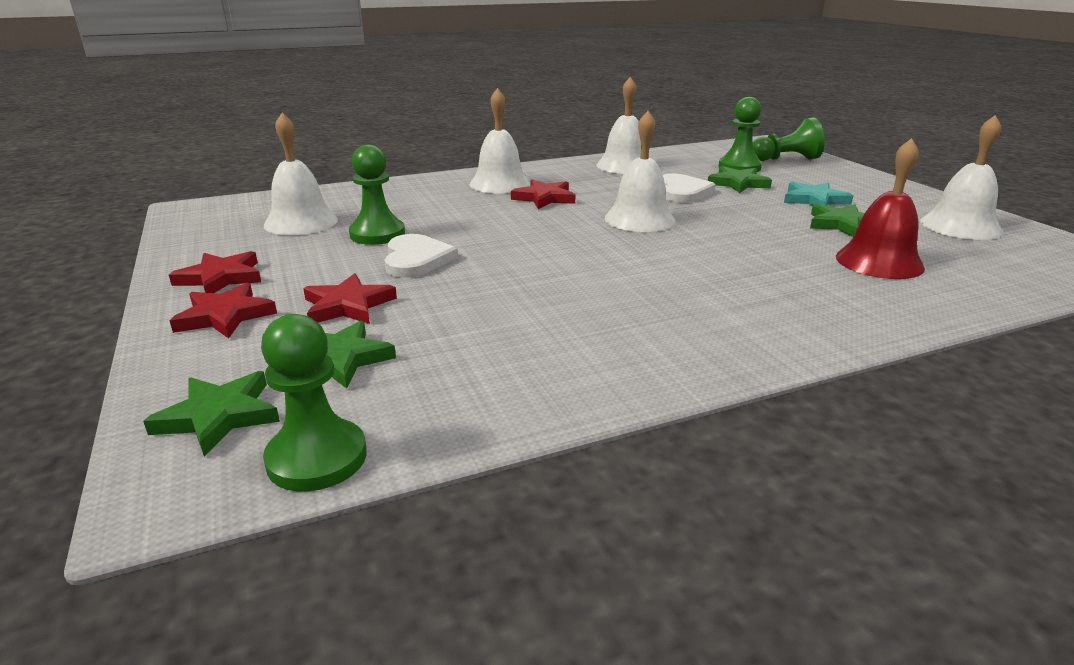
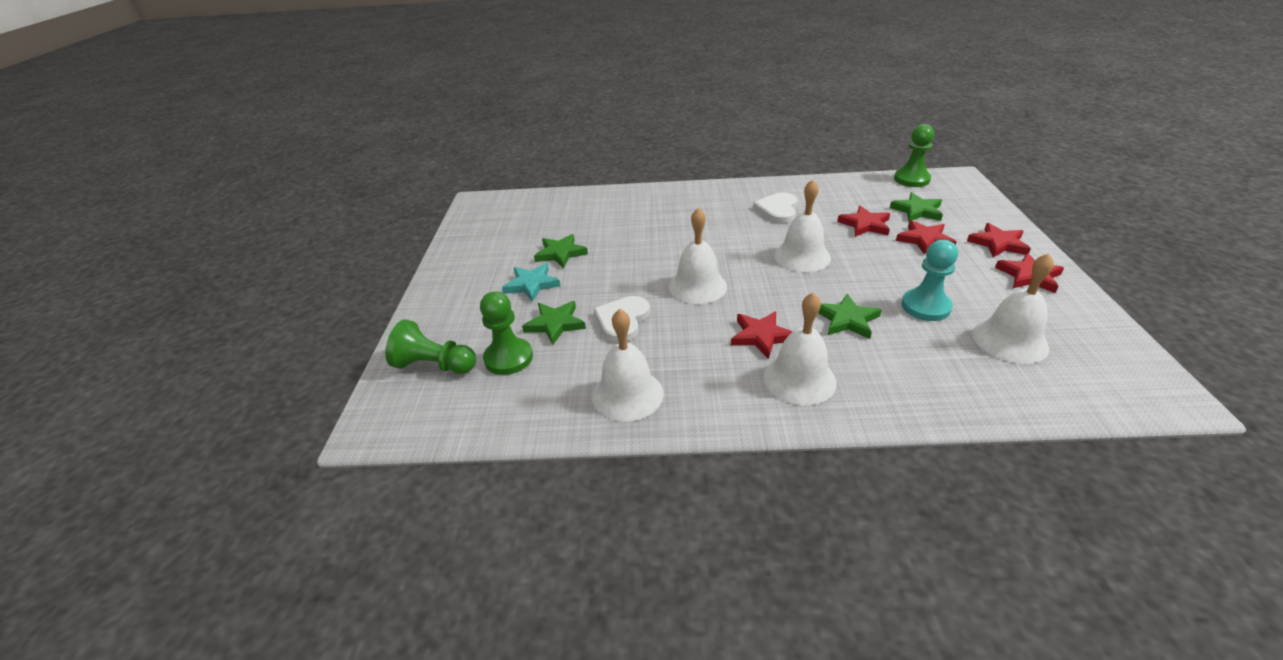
camera: 155 degrees left, 10 degrees up
green star [143,371,280,457] -> green star moved to [818,294,882,339]
green pawn [349,145,405,245] -> turquoise pawn [901,240,958,321]
white heart [385,234,458,278] -> white heart moved to [753,192,798,223]
red bell [836,138,925,279] -> none
white bell [920,115,1002,240] -> white bell moved to [774,179,831,272]
none -> red star [837,206,890,237]

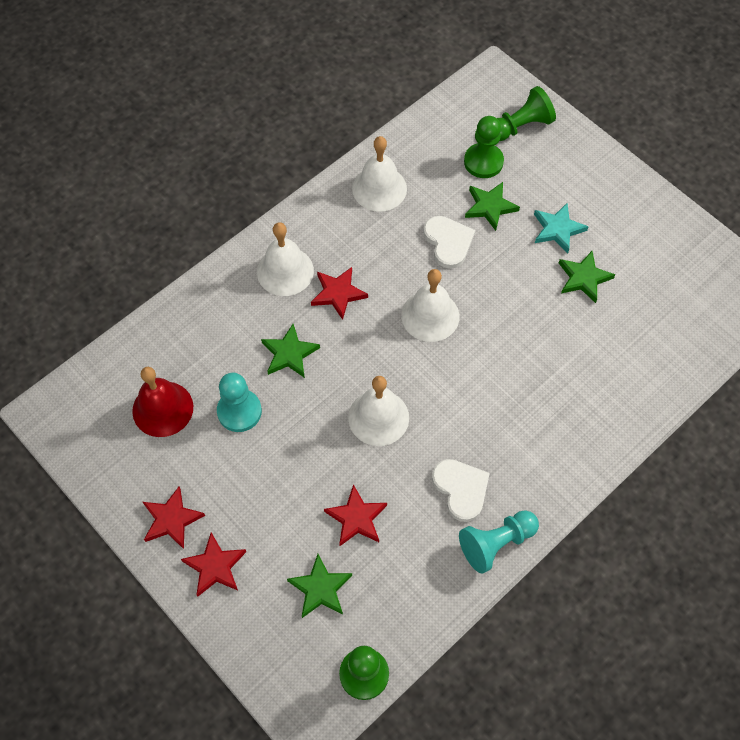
camera: 135 degrees right, 25 degrees up
red star [896,220,956,255] -> none
white bell [973,253,1054,364] -> red bell [132,367,193,437]
none -> turquoise pawn [459,510,539,574]

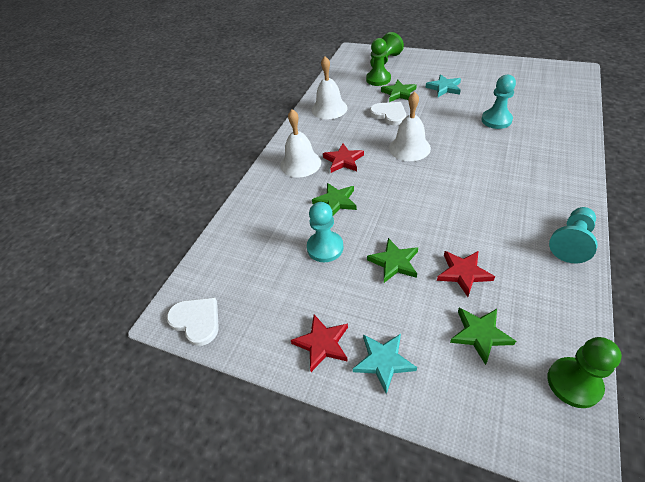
camera: 20 degrees left, 15 degrees down
red bell [132,367,193,437] -> none
red star [181,532,246,597] -> turquoise star [353,334,417,394]
white bell [348,376,409,446] -> none
white heart [432,459,490,522] -> white heart moved to [167,297,219,346]
green star [559,251,616,303] -> green star moved to [367,238,418,283]
none -> turquoise pawn [482,74,516,129]

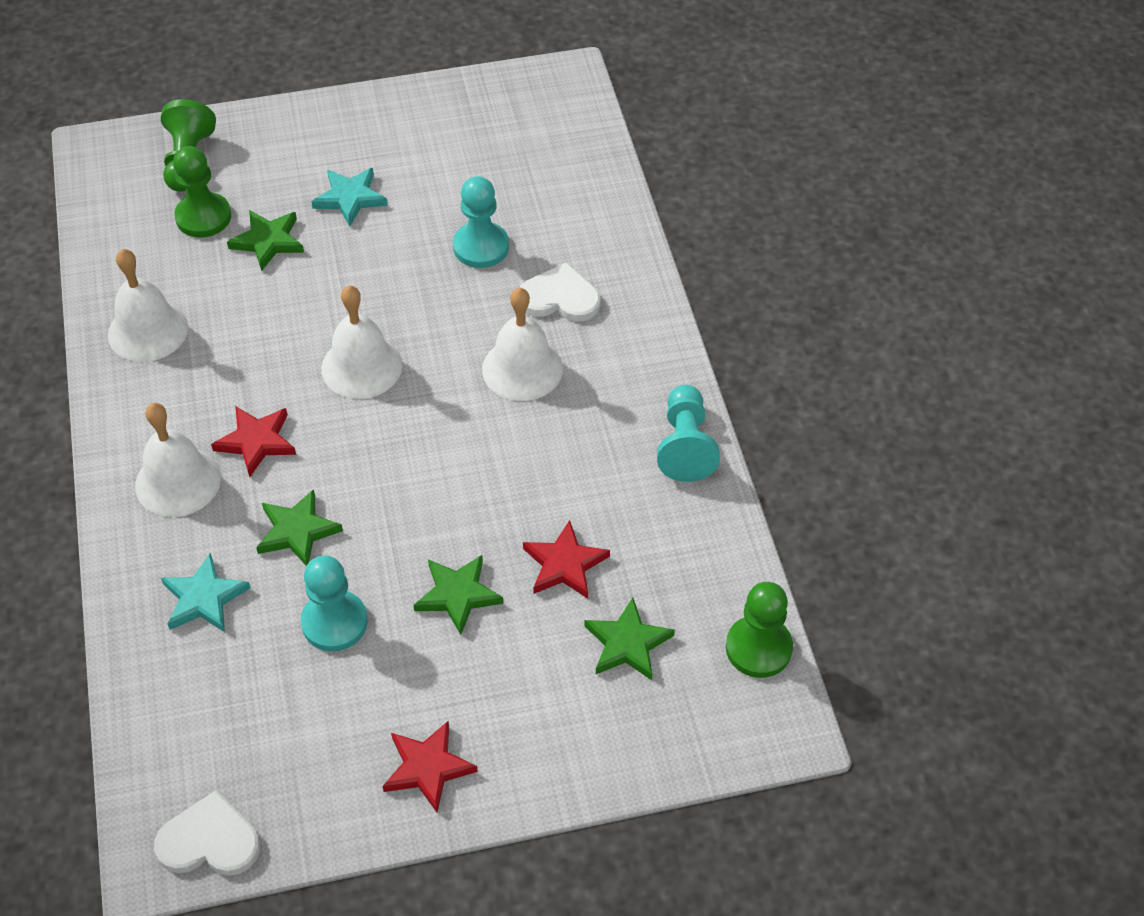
camera: 40 degrees left, 5 degrees up
turquoise star [353,334,417,394] -> turquoise star moved to [161,553,251,632]
white heart [370,102,406,125] -> white heart moved to [519,262,600,322]
none -> white bell [482,288,563,401]

